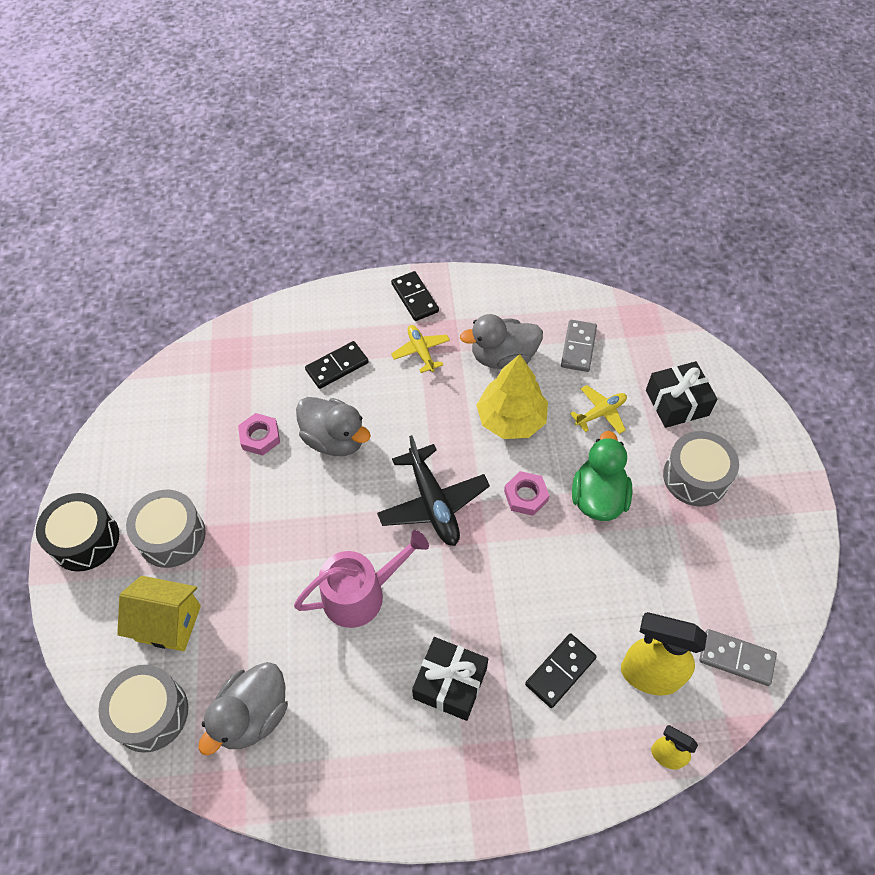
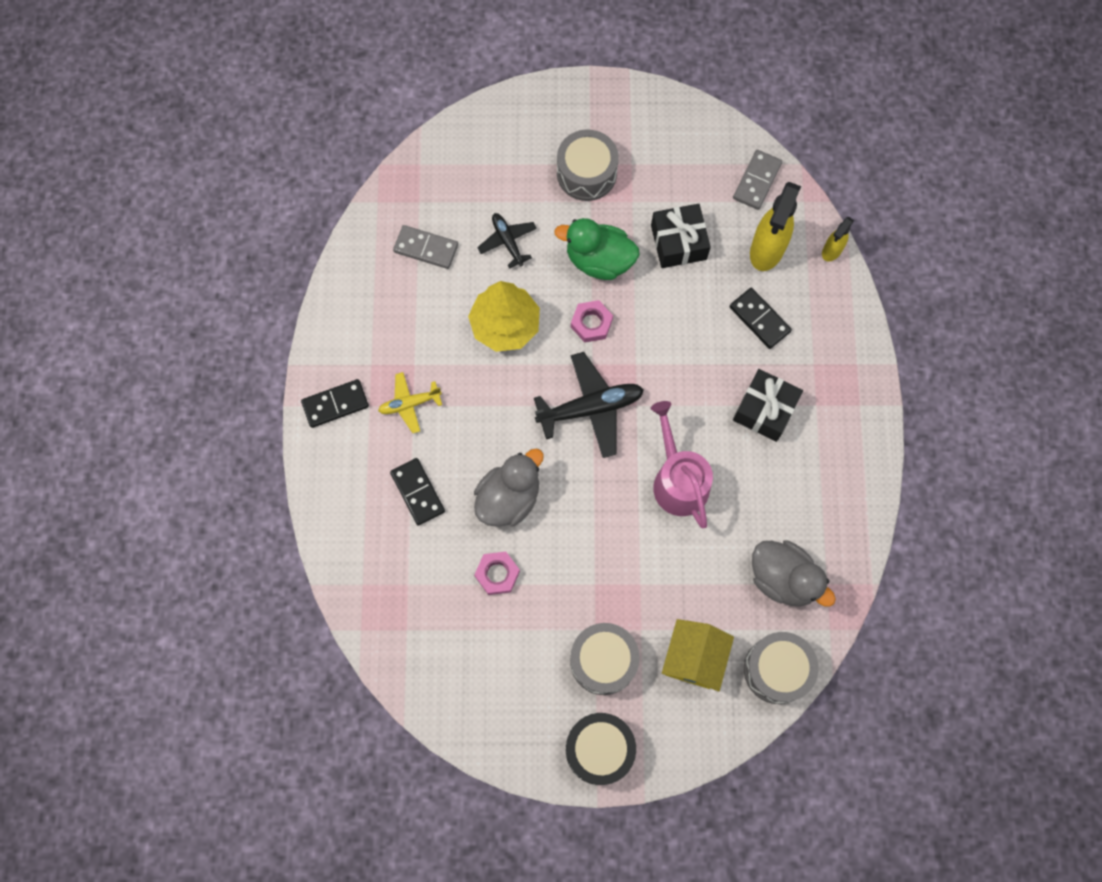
camera: 85 degrees left, 15 degrees up
grey duck [460,314,543,369] -> none
yellow plane [570,385,627,434] -> black plane [477,213,537,269]
black gift [646,361,717,428] -> black gift moved to [651,204,711,268]

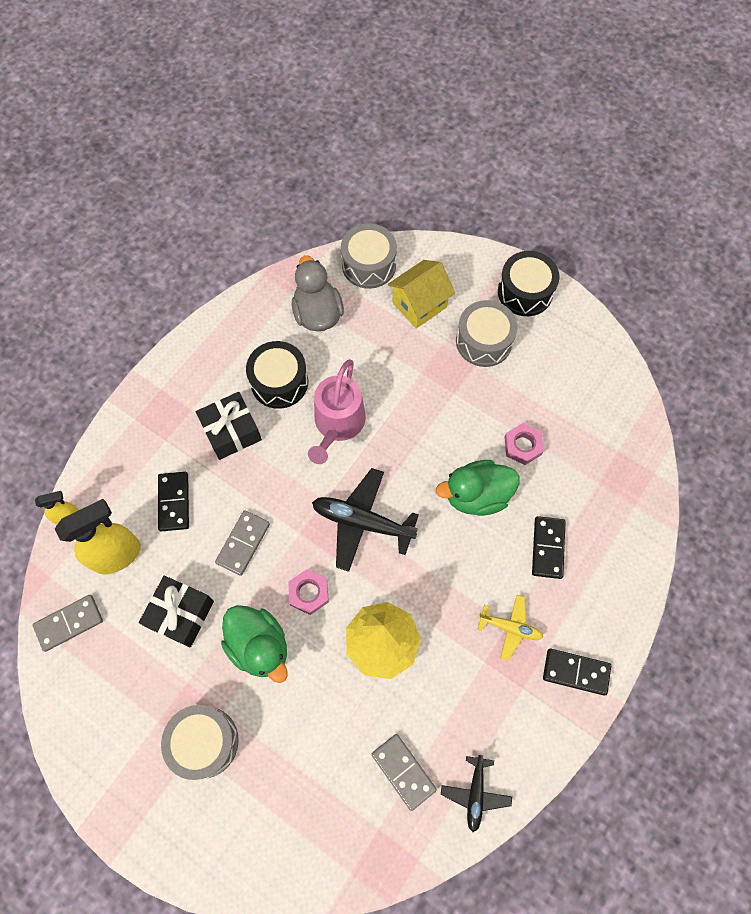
camera: 145 degrees left, 5 degrees down
grey duck [474,448,544,527] -> green duck [436,460,520,516]
black plane [477,213,537,269] -> black plane moved to [441,755,512,832]
none -> grey domino [215,510,270,576]
none -> black drum [246,341,308,409]

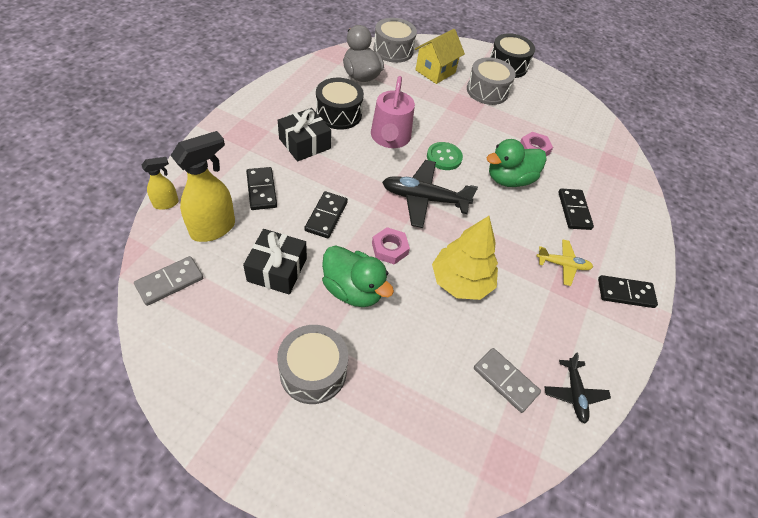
camera: 15 degrees left, 15 degrees down
grey domino [215,510,270,576] -> black domino [304,191,348,238]
none -> green button [427,142,463,170]

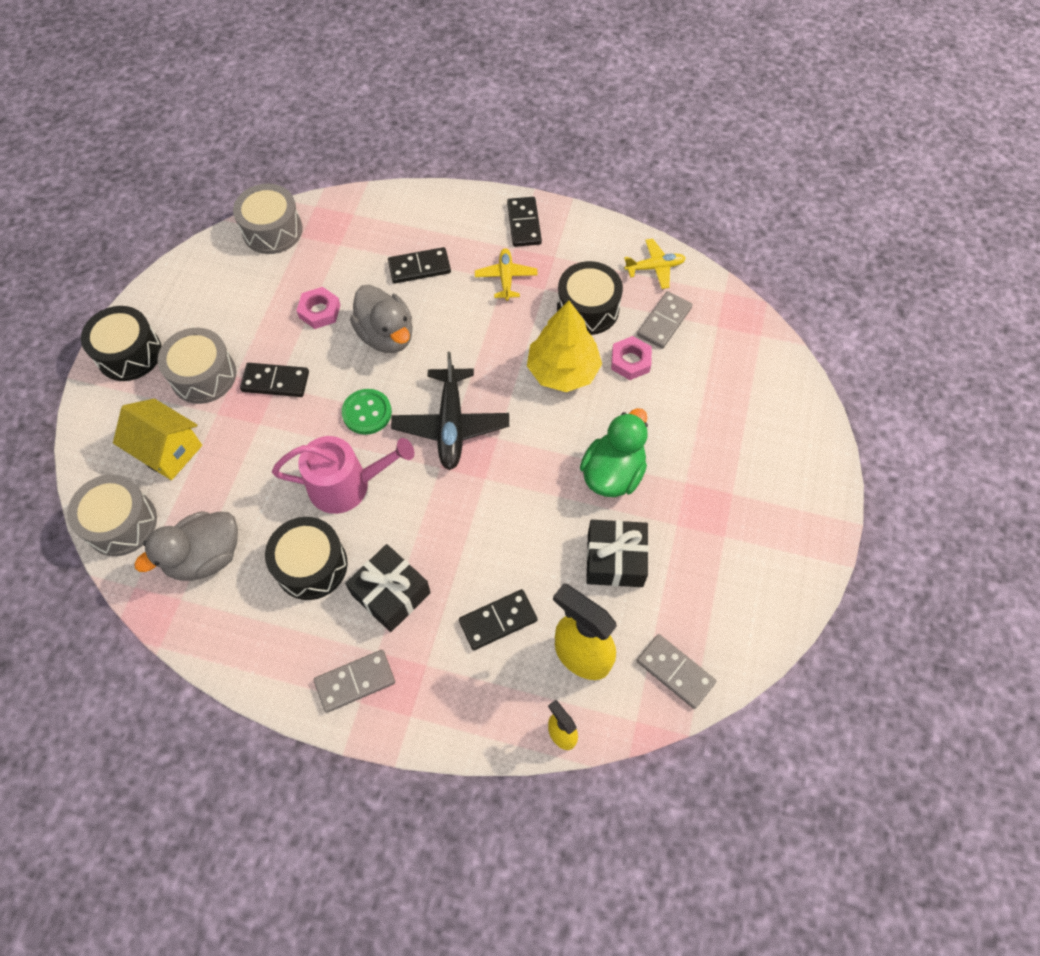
camera: 95 degrees left, 10 degrees up
grey drum [277,325,348,404] -> grey drum moved to [233,184,303,254]
black domino [304,191,348,238] -> black domino moved to [240,363,309,397]
pink nut [372,227,410,264] -> pink nut moved to [611,336,652,380]
green duck [486,139,547,187] -> grey duck [350,285,413,353]
black plane [545,352,611,424] -> yellow plane [624,239,686,289]
none -> grey domino [314,650,395,713]
none -> black drum [557,261,623,335]

